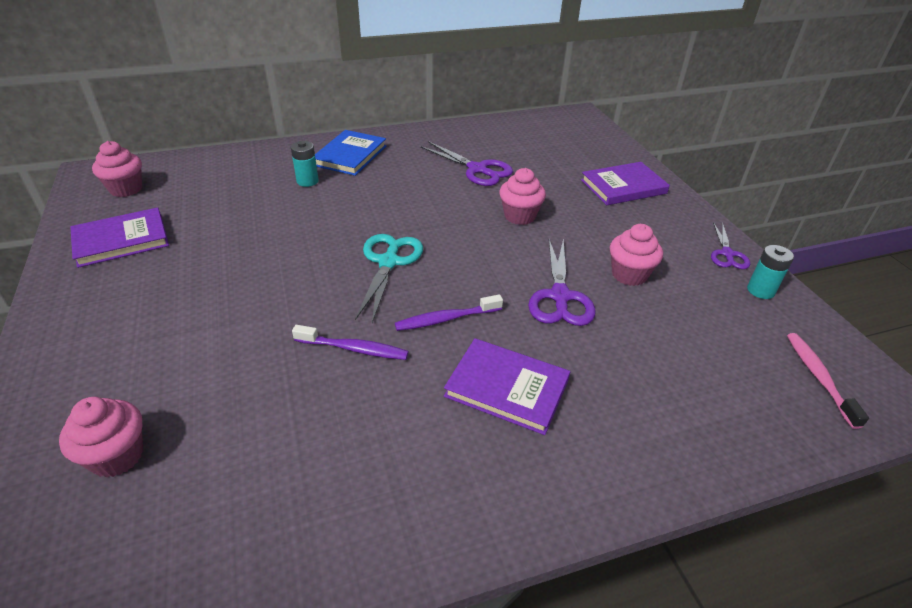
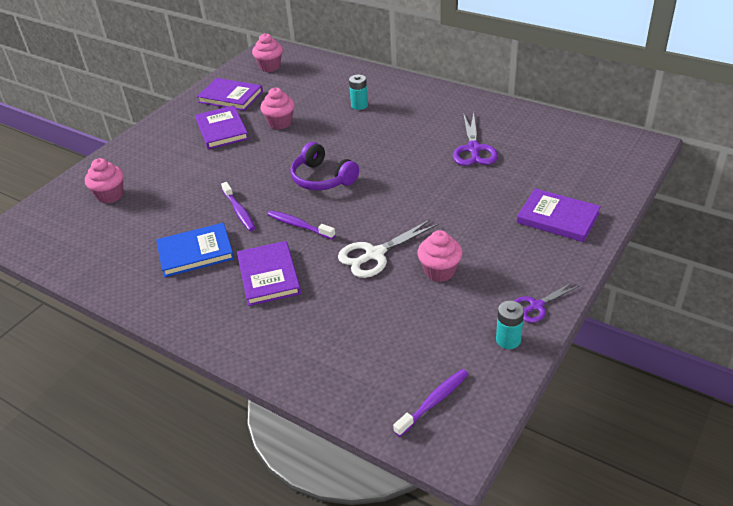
camera: 55 degrees right, 0 degrees up
blue book [315,130,386,176] -> blue book moved to [156,223,234,277]
turquoise scissors [355,234,423,323] -> purple headphones [290,142,359,190]
pink cupcake [499,168,546,225] -> pink cupcake moved to [260,87,295,130]
purple scissors [528,238,596,326] -> white scissors [338,219,439,278]
pink toothbrush [787,333,869,429] -> purple toothbrush [393,369,468,437]
none -> purple book [195,105,249,149]

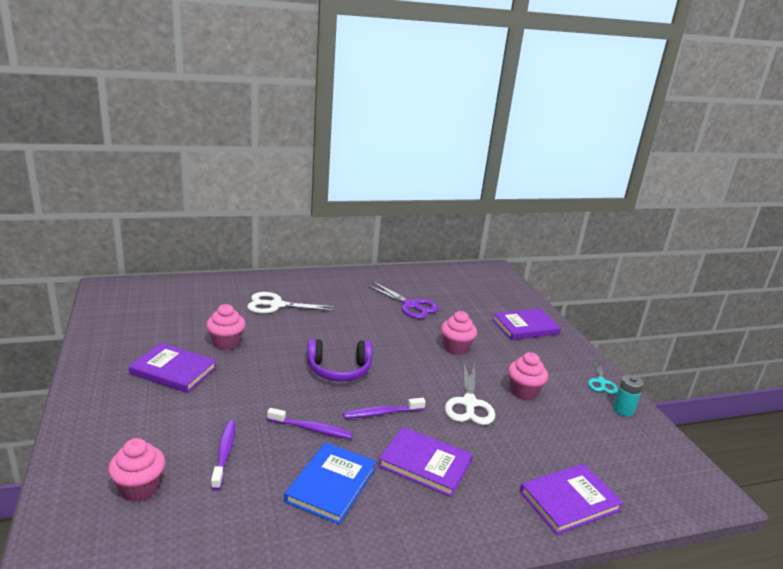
camera: 55 degrees left, 15 degrees down
purple book [197,78,263,111] -> purple book moved to [520,464,623,535]
pink cupcake [252,33,283,72] -> pink cupcake moved to [441,311,477,355]
turquoise battery [349,75,368,110] -> white scissors [247,292,337,314]
purple toothbrush [393,369,468,437] -> purple toothbrush moved to [211,421,236,490]
purple scissors [514,281,580,323] -> turquoise scissors [588,359,618,394]

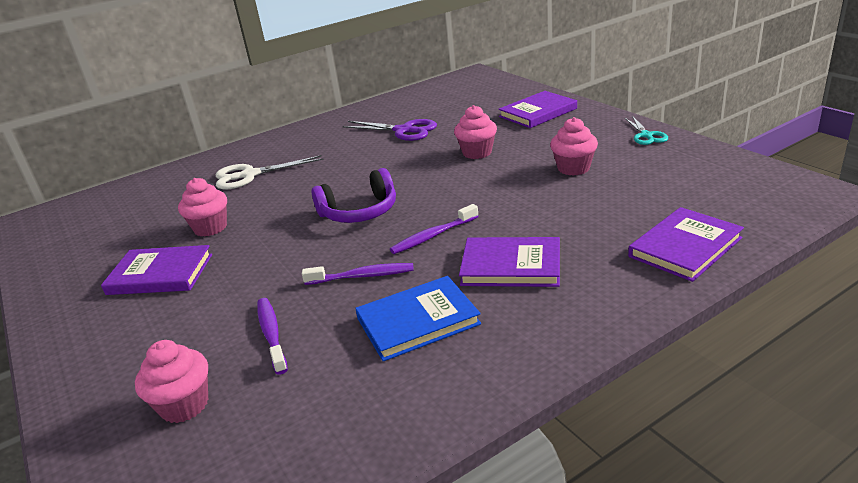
camera: 10 degrees left, 5 degrees up
blue book [284,442,376,524] -> blue book turned 60 degrees clockwise [355,276,481,361]
white scissors [445,362,495,425] -> none
turquoise battery [613,375,644,417] -> none

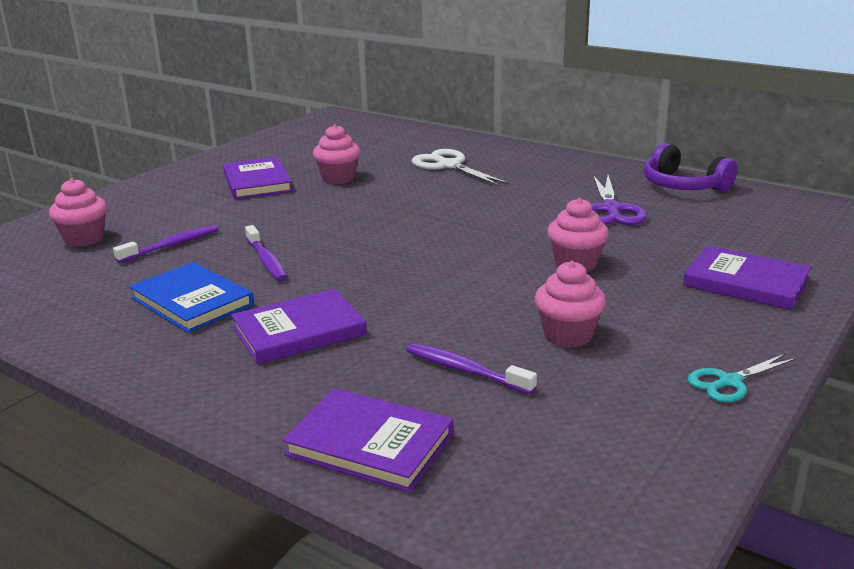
camera: 65 degrees right, 5 degrees down
purple headphones [312,168,396,223] -> purple headphones moved to [644,143,738,192]
purple toothbrush [390,204,479,254] -> purple toothbrush moved to [406,343,537,394]
purple book [459,237,560,287] -> purple book turned 75 degrees clockwise [231,289,367,364]

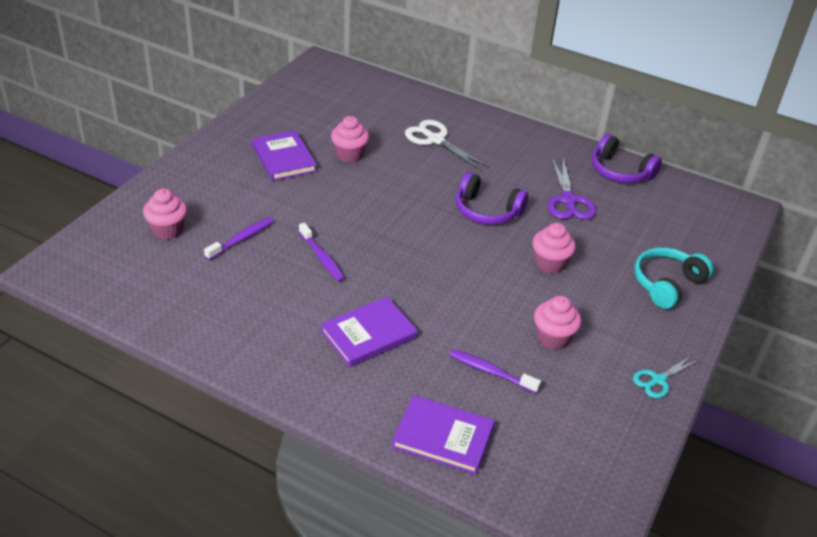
camera: 10 degrees left, 15 degrees up
blue book [129,262,254,333] -> none
purple book [683,246,811,310] -> turquoise headphones [634,247,714,309]
none -> purple headphones [456,172,528,225]

